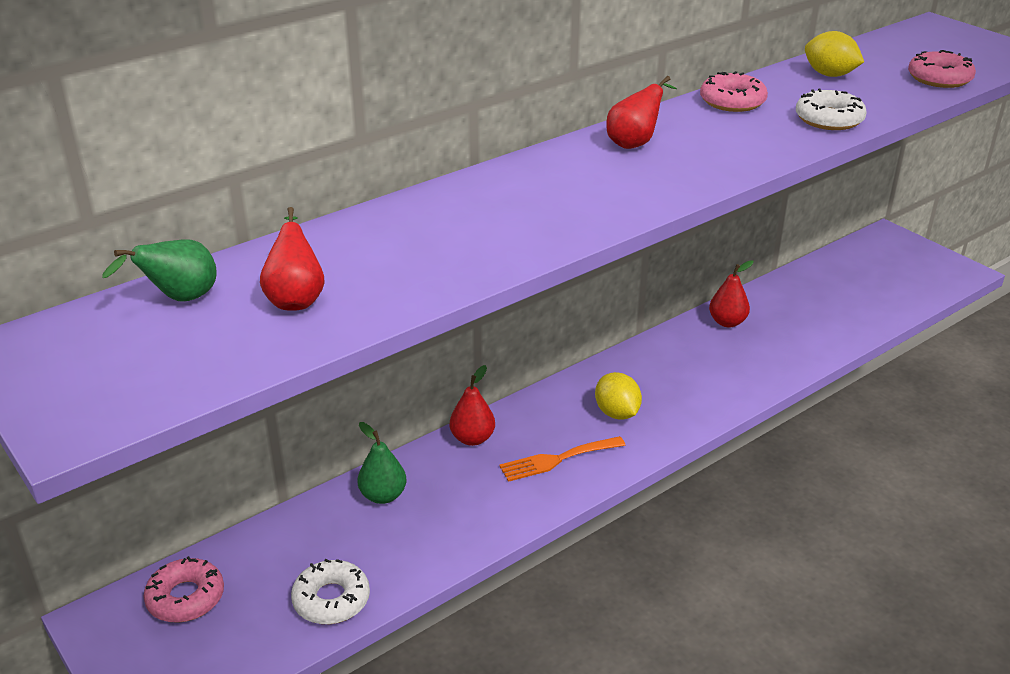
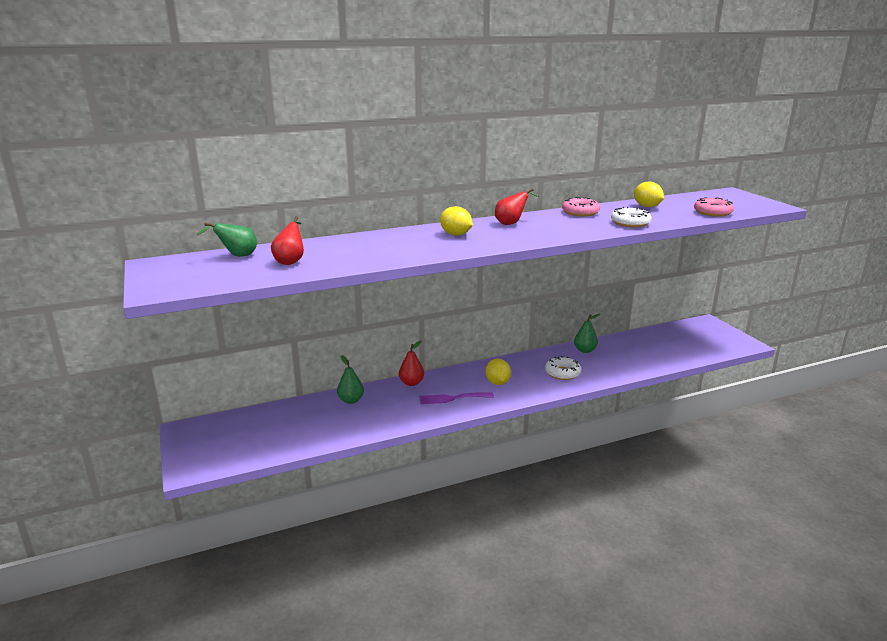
camera: 15 degrees right, 10 degrees down
pink donut [144,556,224,623] -> none
white donut [291,559,370,624] -> white donut moved to [545,356,581,380]
orange fork [499,436,626,482] -> purple fork [419,393,494,404]
red pear [709,260,753,327] -> green pear [574,314,600,353]
none -> yellow lemon [440,206,473,236]

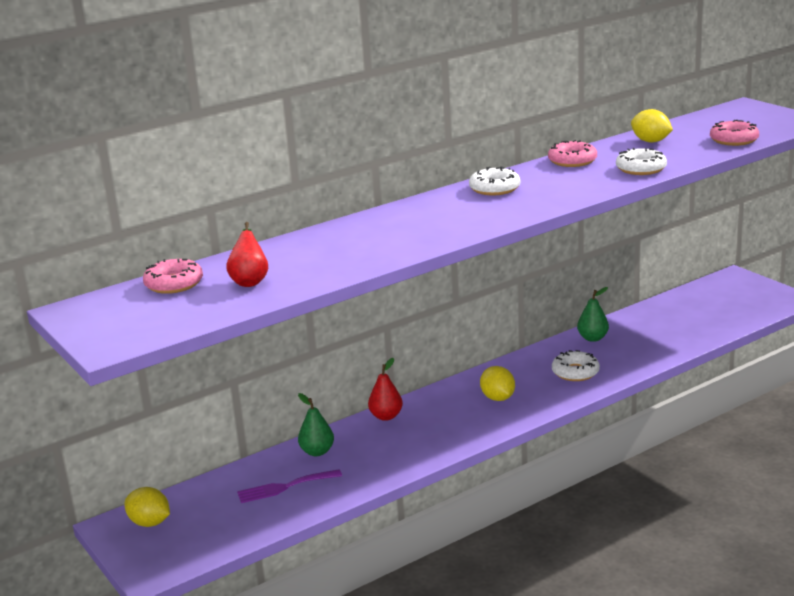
camera: 10 degrees left, 0 degrees up
green pear [197,223,257,257] -> pink donut [143,259,203,294]
purple fork [419,393,494,404] -> purple fork moved to [237,469,342,503]
yellow lemon [440,206,473,236] -> yellow lemon moved to [125,487,170,527]
red pear [495,188,539,225] -> white donut [469,166,520,195]

